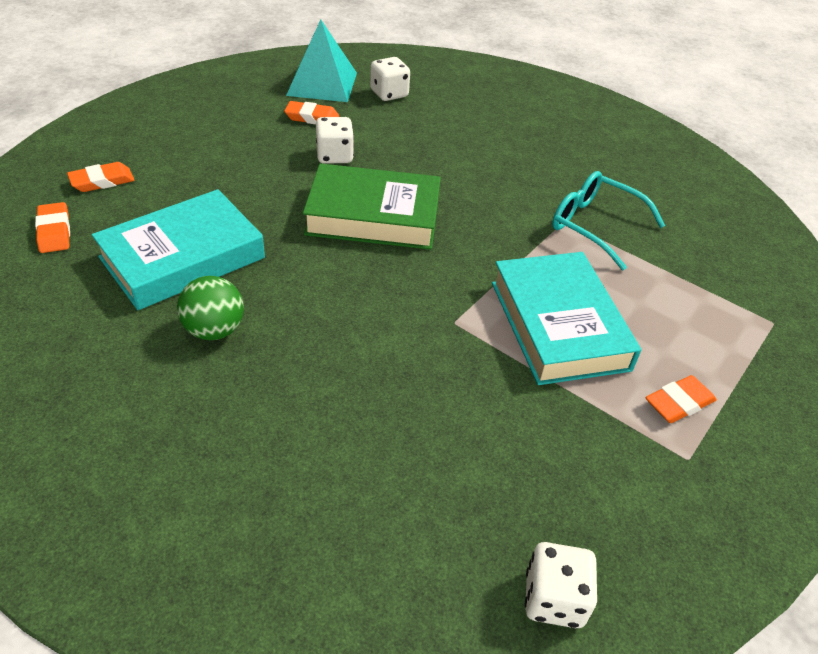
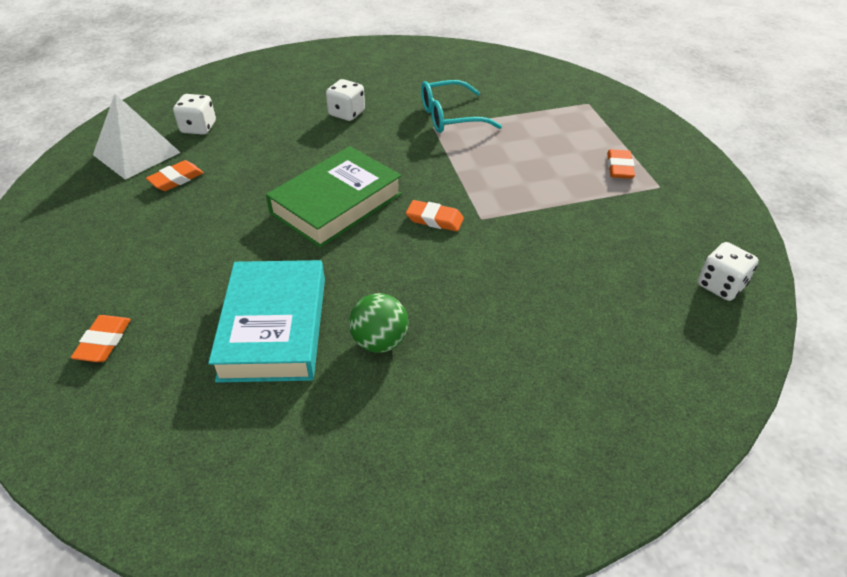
camera: 50 degrees left, 0 degrees up
orange eraser [35,202,70,253] -> orange eraser moved to [406,200,464,231]
turquoise pyramid [286,20,357,102] -> white pyramid [93,94,181,180]
white dice [316,117,354,164] -> white dice moved to [326,79,365,121]
turquoise book [492,252,641,385] -> none

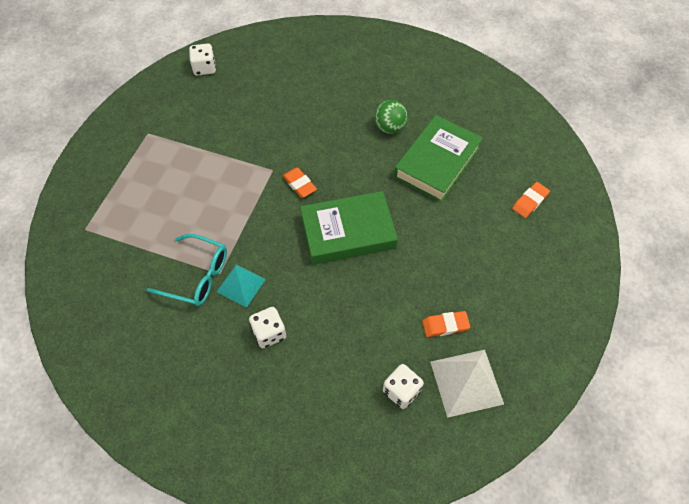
camera: 145 degrees left, 15 degrees up
turquoise book [208,260,325,383] -> green book [394,115,483,203]
orange eraser [607,149,635,179] -> none
none -> turquoise pyramid [217,264,266,308]

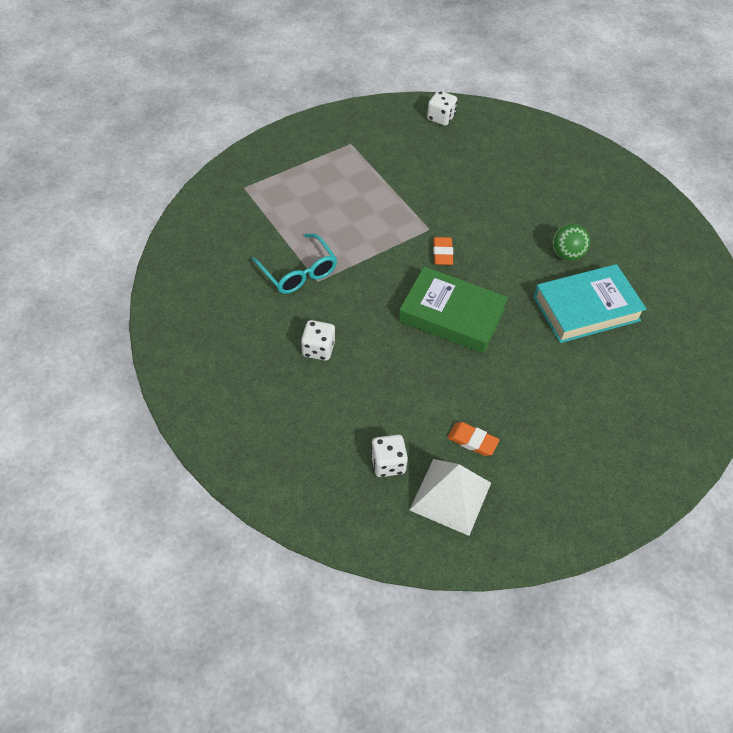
camera: 35 degrees right, 5 degrees down
turquoise pyramid [217,264,266,308] -> none
green book [394,115,483,203] -> turquoise book [533,264,646,343]
orange eraser [512,182,550,218] -> none

